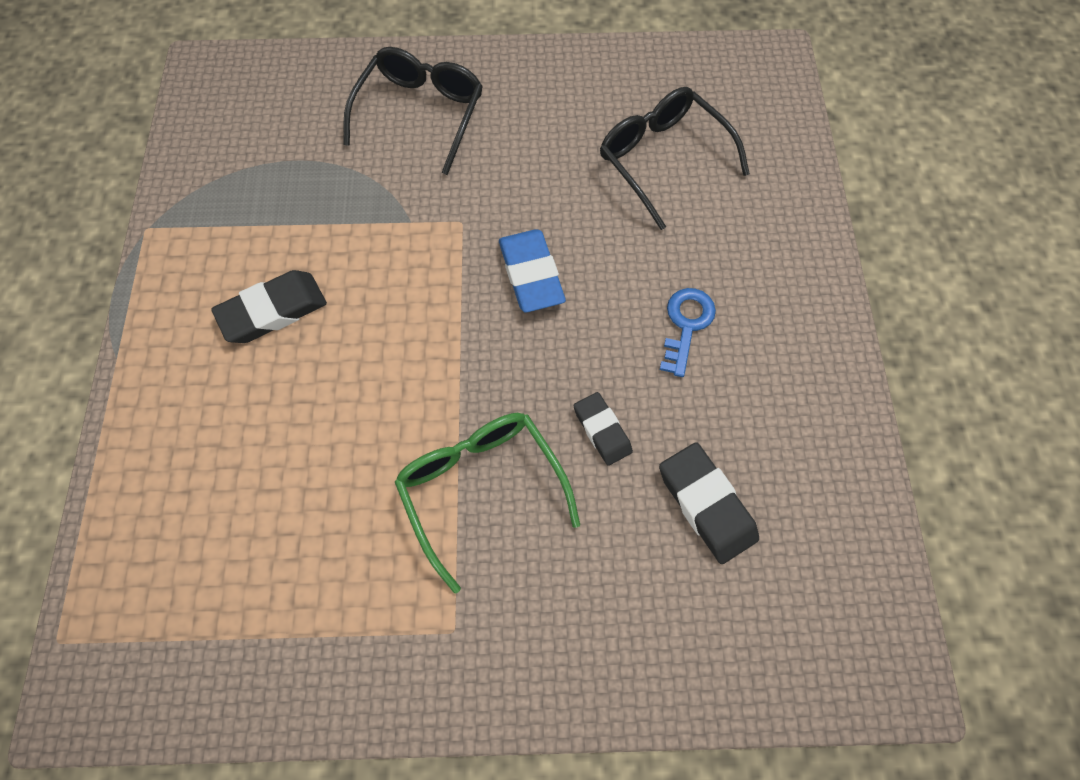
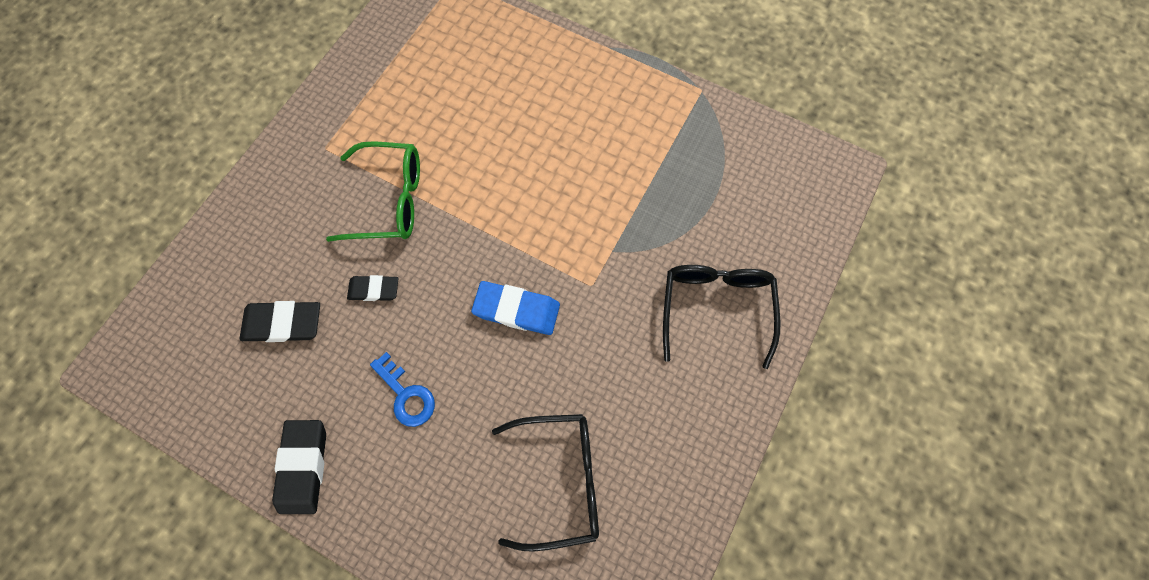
camera: 120 degrees right, 5 degrees up
black eraser [211,270,327,343] -> black eraser moved to [272,420,326,514]
black glasses [343,47,483,175] -> black glasses turned 135 degrees counterclockwise [663,265,780,369]

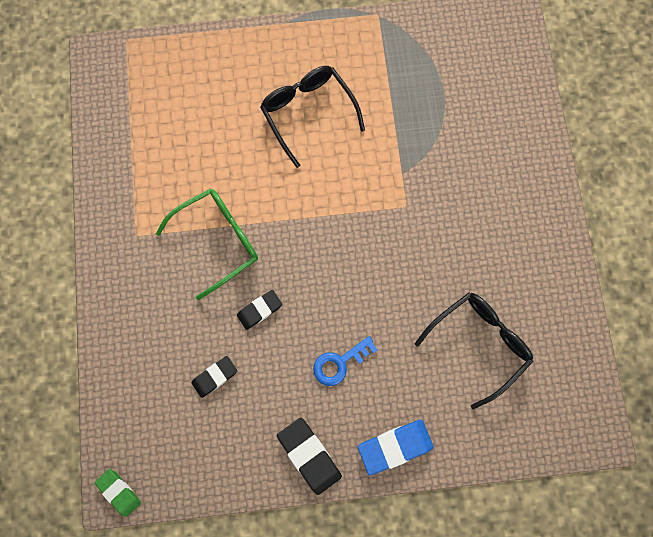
camera: 35 degrees left, 5 degrees up
black eraser [240,301,320,342] -> black eraser [191,356,237,398], size x0.64
blue key [370,352,435,427] -> blue key turned 135 degrees clockwise [313,336,377,386]
blue eraser [471,281,560,335] -> blue eraser moved to [358,419,433,476]
black glasses [663,265,780,369] -> black glasses moved to [260,66,365,168]
none -> green eraser [94,469,141,517]

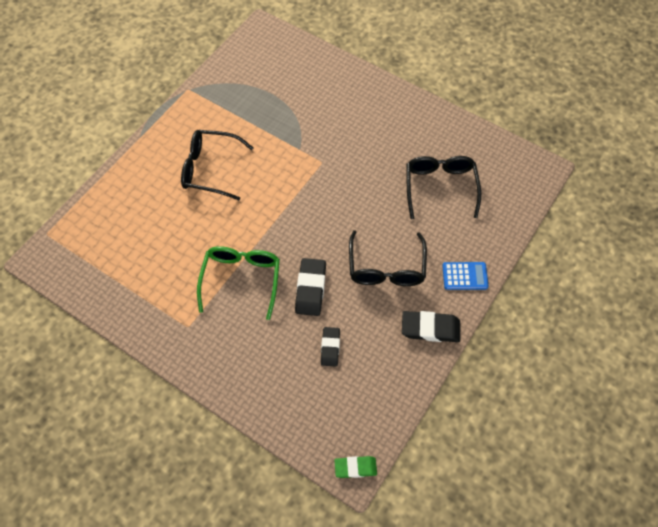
camera: 50 degrees left, 15 degrees down
black eraser [237,290,282,330] -> black eraser [295,258,326,316], size x1.55
blue key [313,336,377,386] -> black glasses [349,230,427,286]
blue eraser [358,419,433,476] -> blue calculator [442,262,489,290]

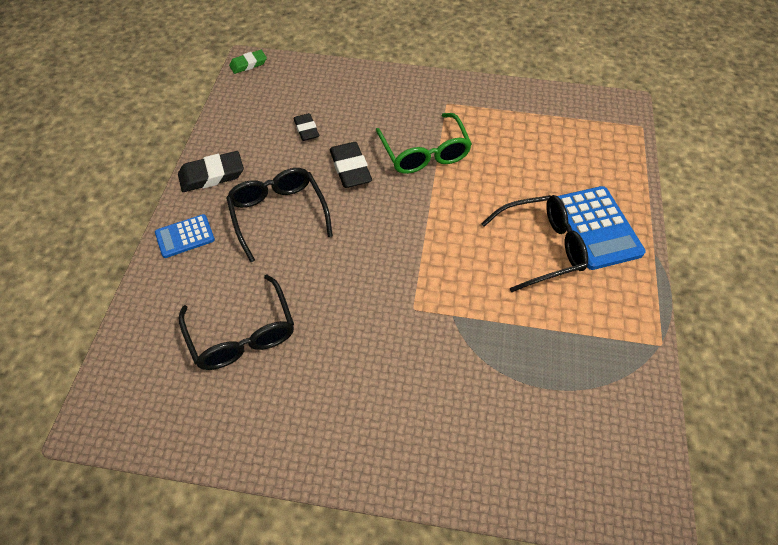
camera: 155 degrees right, 5 degrees down
none -> blue calculator [558,186,646,270]

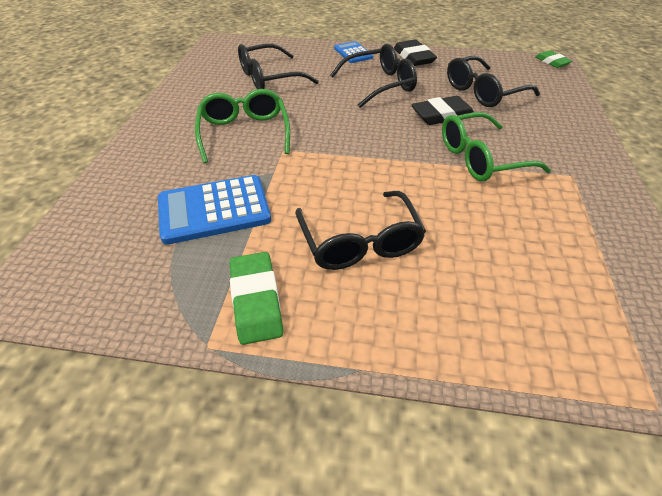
camera: 90 degrees right, 10 degrees down
black eraser [293,113,319,141] -> black glasses [447,56,540,107]
blue calculator [558,186,646,270] -> blue calculator moved to [158,175,271,245]
none -> green glasses [195,89,290,163]
none -> green eraser [230,252,283,345]

